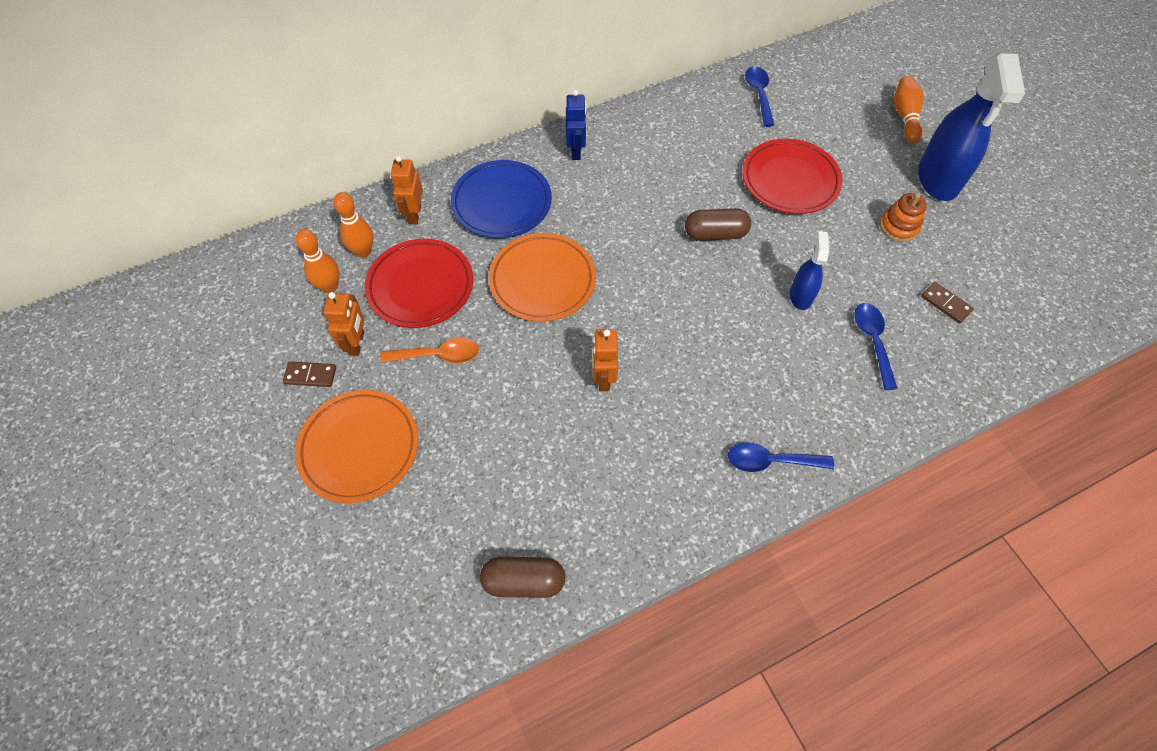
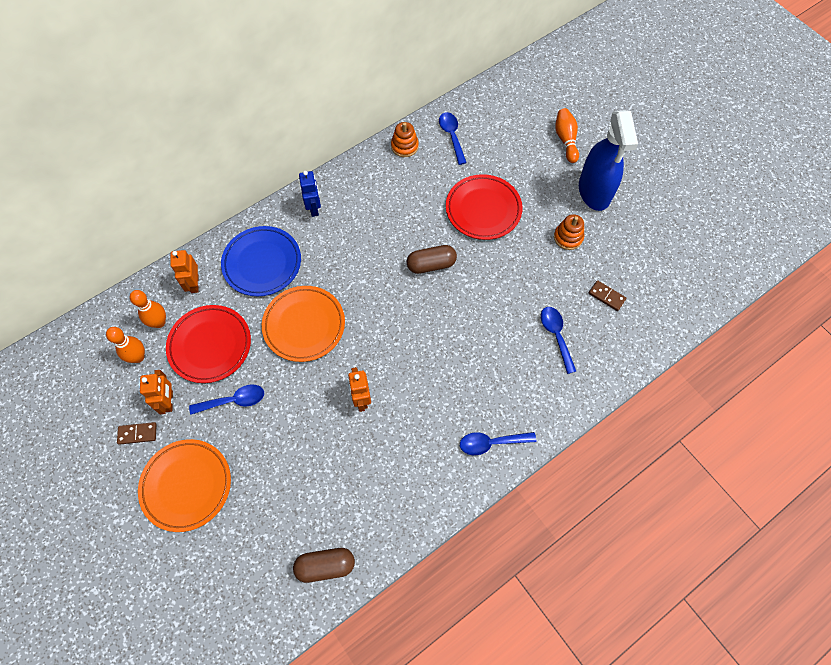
camera: 10 degrees left, 5 degrees up
orange spoon [381,338,479,363] -> blue spoon [189,384,264,415]
blue spray bottle [790,231,829,310] -> none
none -> orange stacking toy [391,122,419,157]

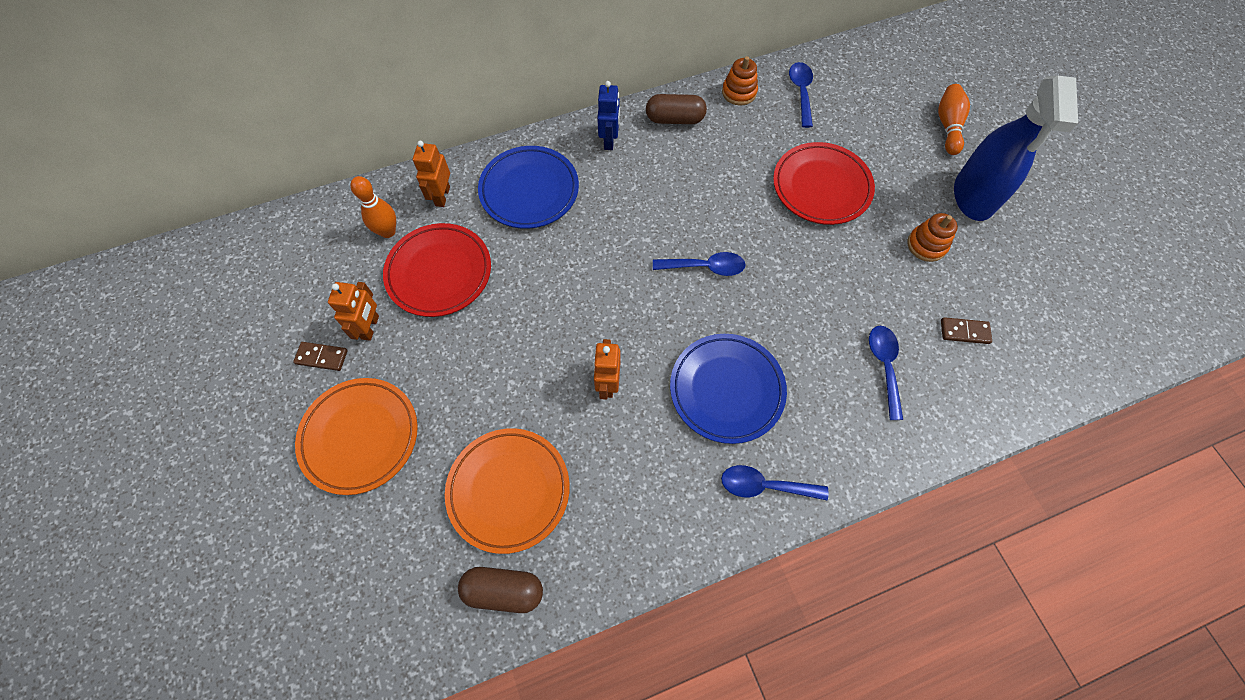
camera: 15 degrees right, 0 degrees up
orange bowling pin [106,327,145,363] -> none
blue spoon [189,384,264,415] -> blue spoon moved to [653,252,746,276]
orange plate [262,286,345,362] -> orange plate moved to [445,428,570,554]
brown capsule [407,245,457,274] -> brown capsule moved to [646,94,707,124]
brown domino [589,280,627,311] -> brown domino turned 45 degrees counterclockwise [941,317,992,344]
none -> blue plate [670,334,787,444]

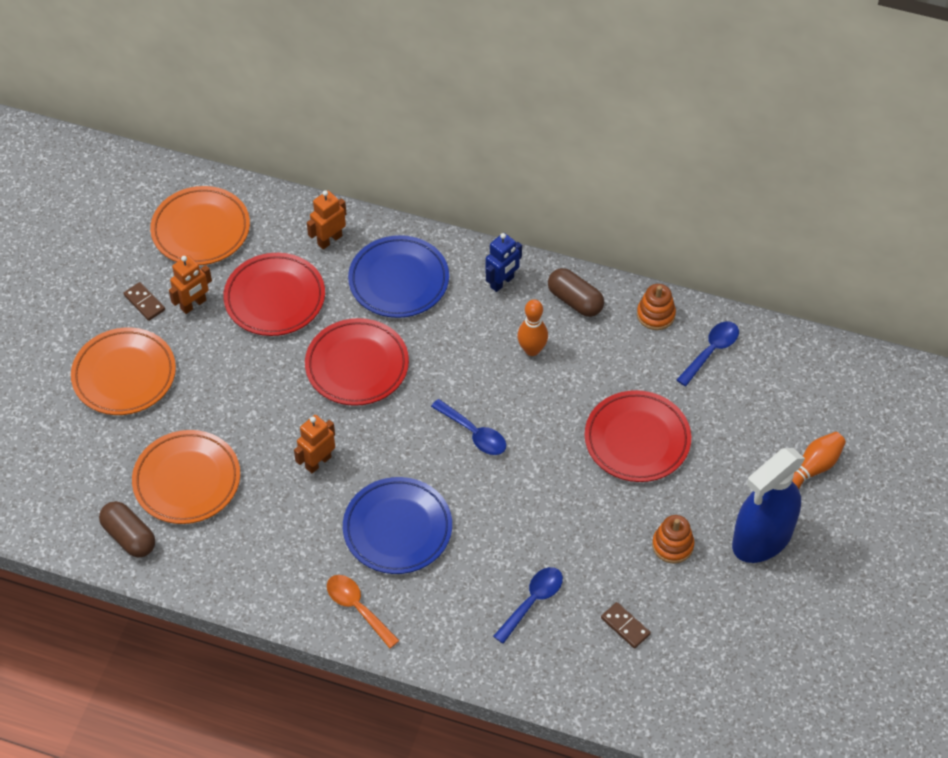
camera: 40 degrees right, 10 degrees down
orange bowling pin [350,176,396,238] -> orange bowling pin moved to [517,299,548,356]
blue spoon [721,465,828,500] -> orange spoon [327,575,400,648]
none -> orange plate [150,186,250,265]
none -> red plate [305,318,409,406]

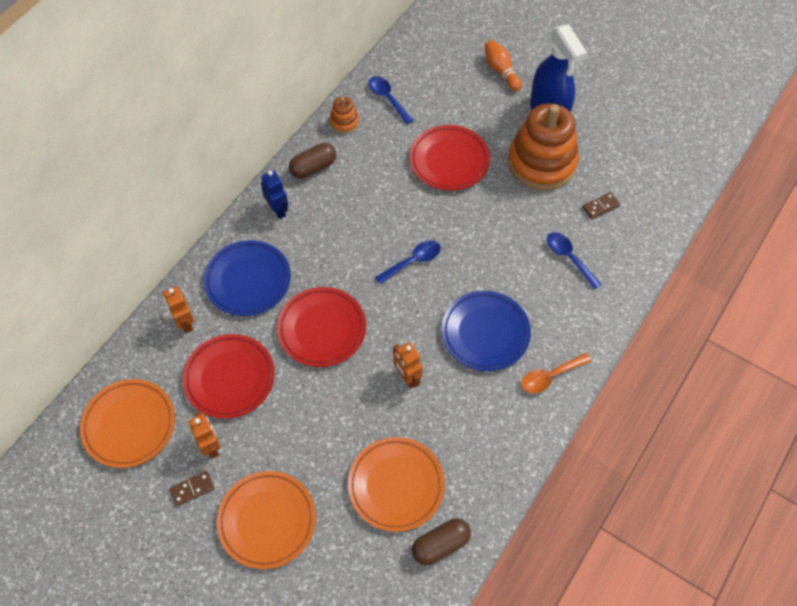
camera: 75 degrees left, 5 degrees up
orange bowling pin [517,299,548,356] -> none
orange stacking toy [652,515,695,564] -> orange stacking toy [508,103,579,190], size x2.27

